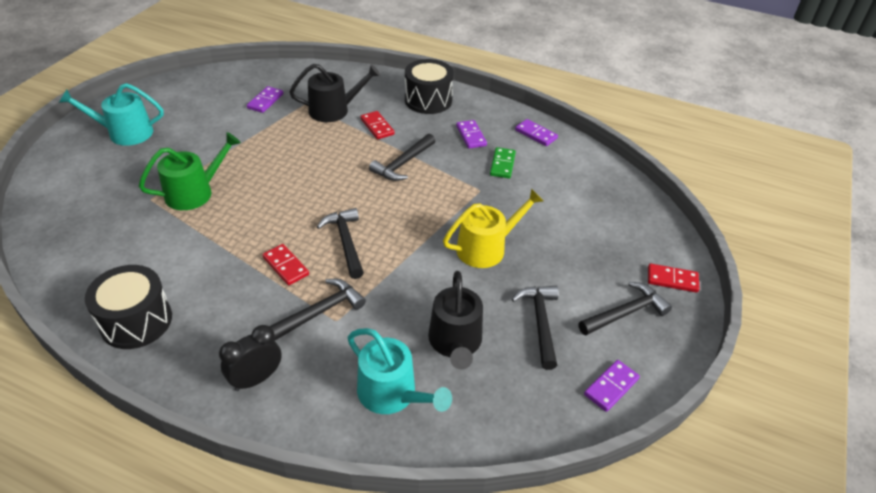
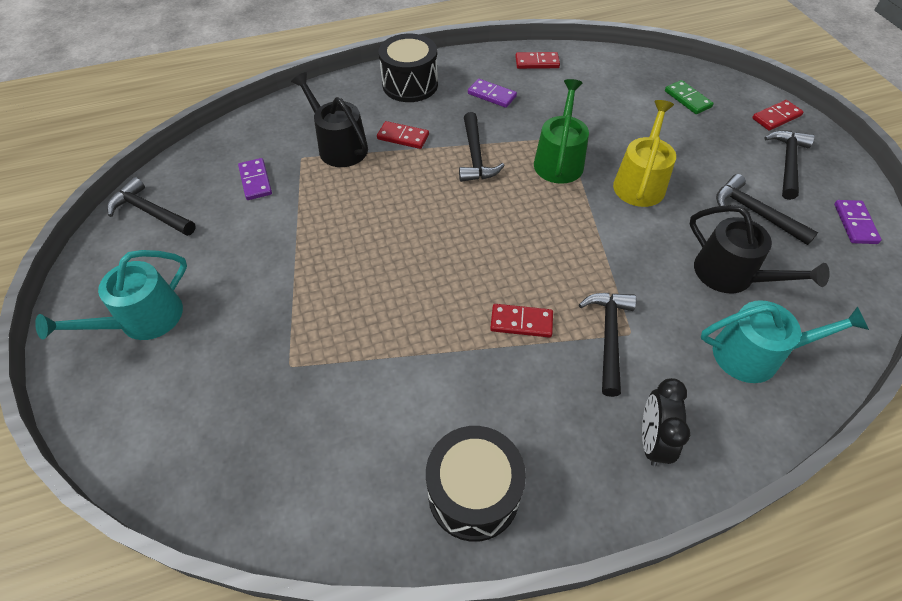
camera: 40 degrees left, 10 degrees up
green watering can [139,132,241,210] -> green watering can moved to [534,79,589,184]
black watering can [290,64,381,122] -> black watering can turned 75 degrees counterclockwise [291,72,368,167]
black hammer [317,208,364,279] -> black hammer moved to [107,177,196,236]
green domino [490,147,516,178] -> green domino moved to [665,80,714,114]
purple domino [515,119,558,146] -> red domino [515,52,560,69]

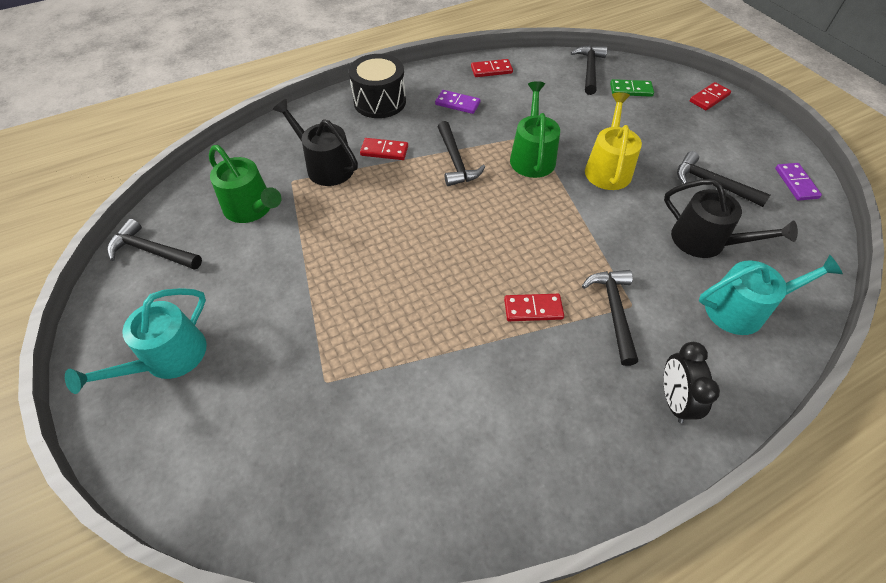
camera: 10 degrees left, 0 degrees up
purple domino [238,158,272,200] -> green watering can [209,145,281,223]
black drum [426,426,526,542] -> none
green domino [665,80,714,114] -> green domino turned 45 degrees counterclockwise [610,79,654,97]
black hammer [764,130,815,200] -> black hammer moved to [571,45,607,95]

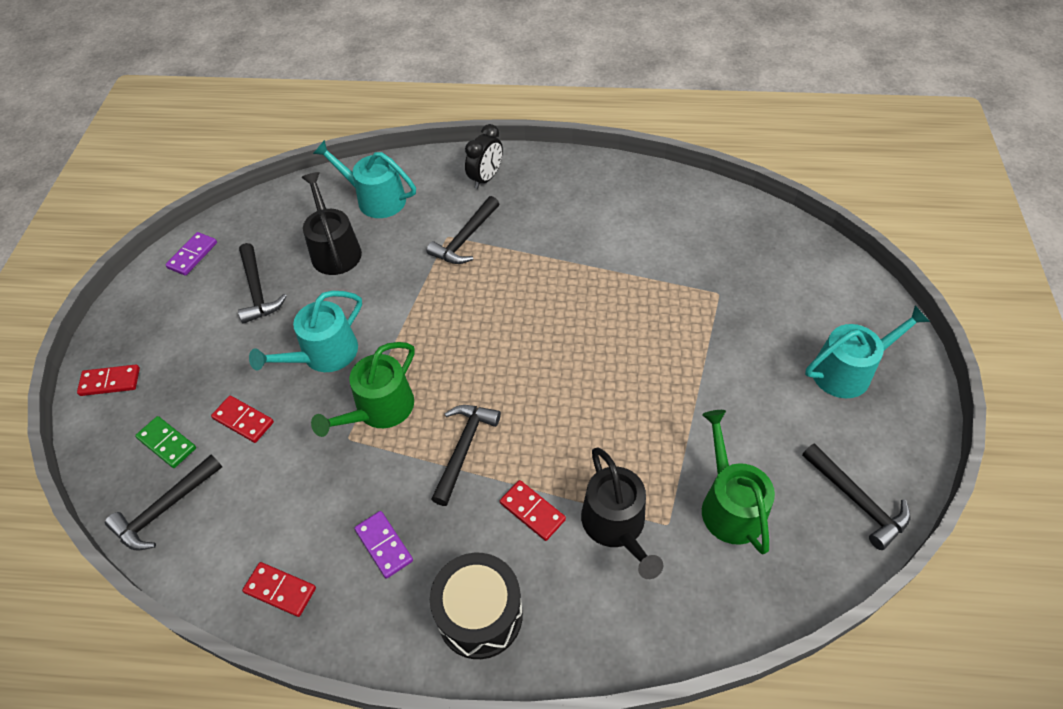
camera: 145 degrees left, 0 degrees up
red domino [504,294,564,321] -> red domino moved to [211,396,274,443]
yellow watering can [585,92,642,190] -> turquoise watering can [249,291,362,372]

